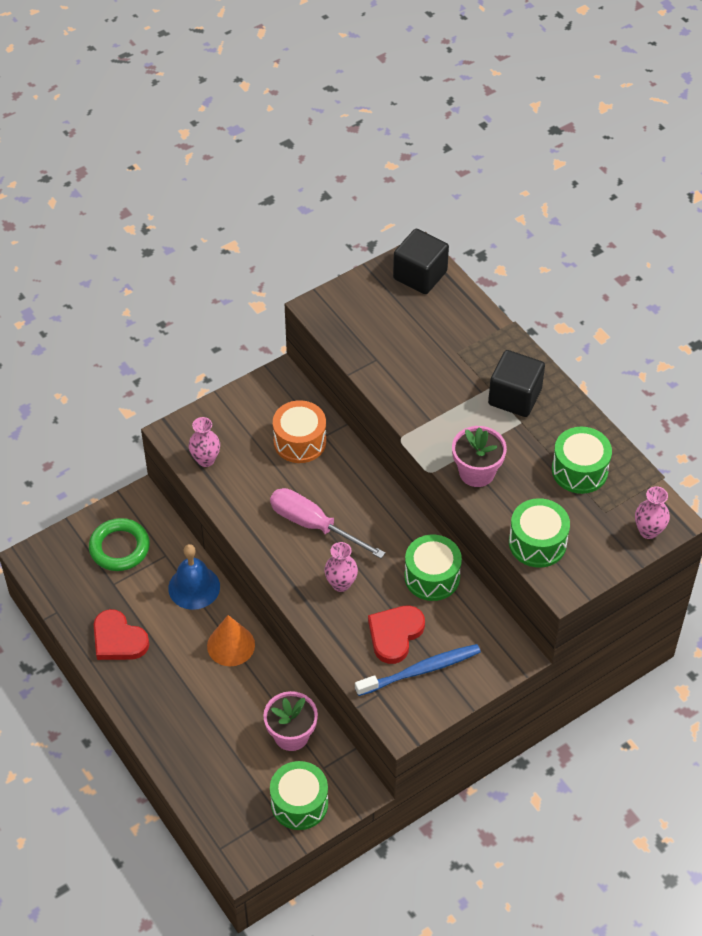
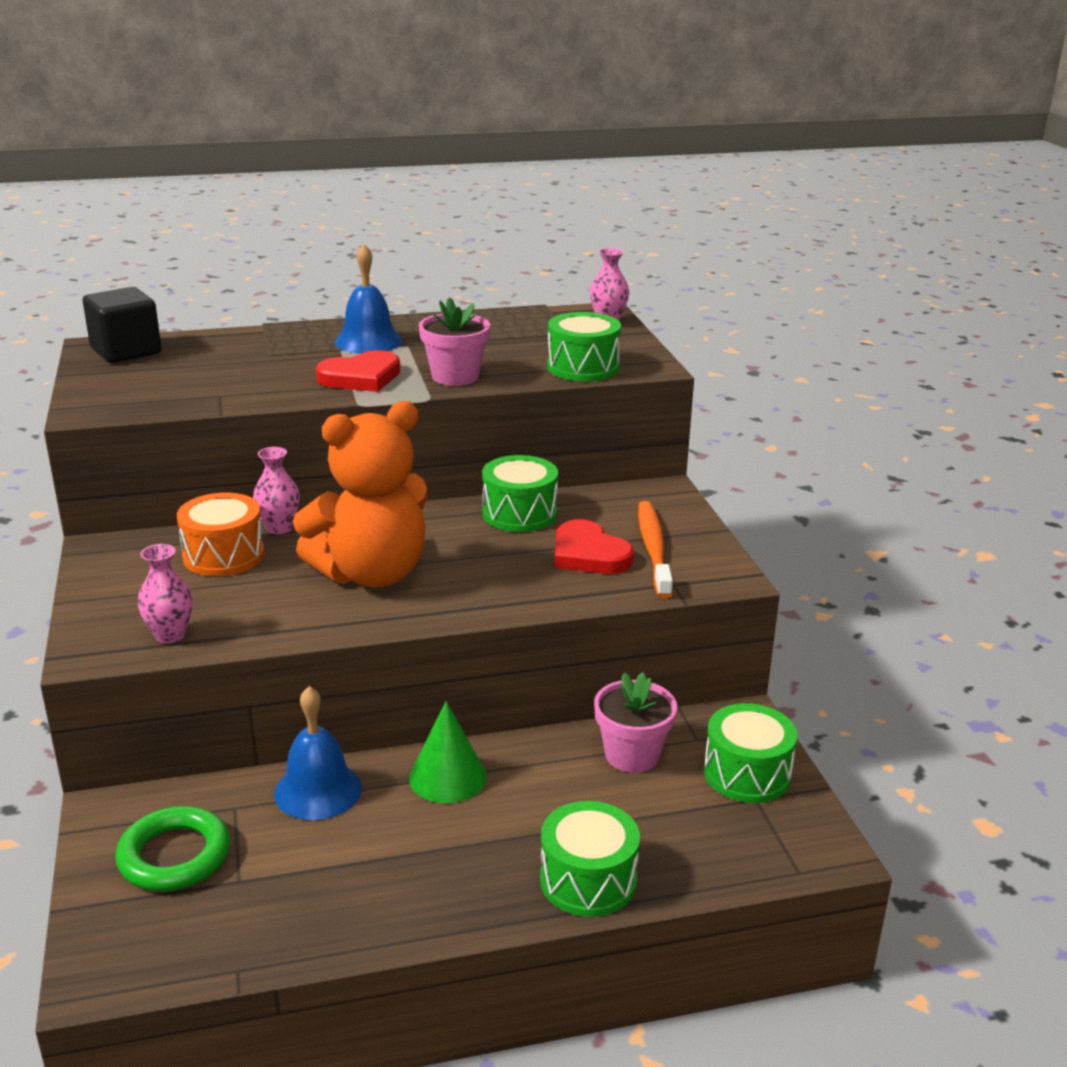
camera: 70 degrees left, 25 degrees down
red heart [94,609,149,660] -> red heart moved to [316,350,400,392]
orange cone [207,615,255,666] -> green cone [409,701,487,803]
pink screwdriver [270,488,385,559] -> orange teddy bear [293,401,427,587]
pink vase [324,542,358,592] -> pink vase moved to [253,447,300,534]
blue toothbrush [355,644,481,696] -> orange toothbrush [638,501,673,599]
black cube [488,350,545,417] -> blue bell [335,244,402,354]
green drum [552,427,612,494] -> green drum moved to [540,801,640,917]

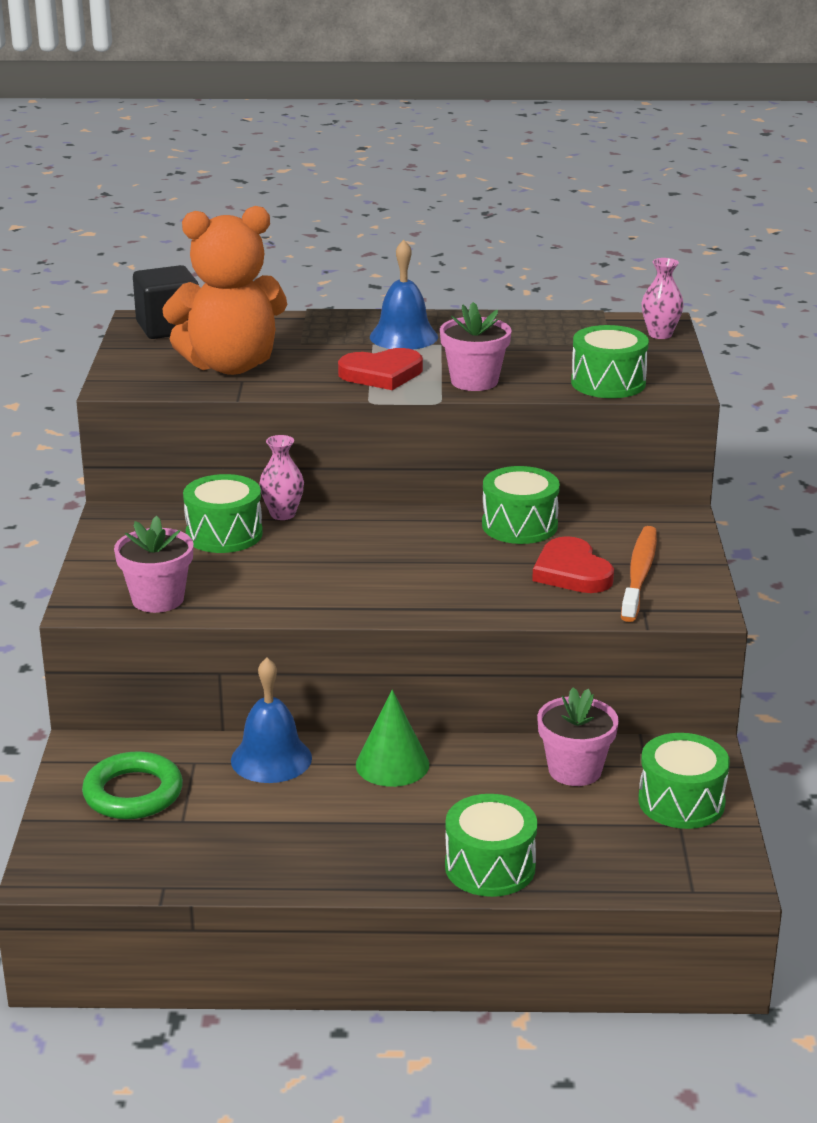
camera: 15 degrees right, 0 degrees up
pink vase [137,544,193,644] -> pink flower pot [114,516,194,613]
orange drum [177,493,265,576] -> green drum [183,474,263,553]
orange teddy bear [293,401,427,587] -> orange teddy bear moved to [162,206,287,375]

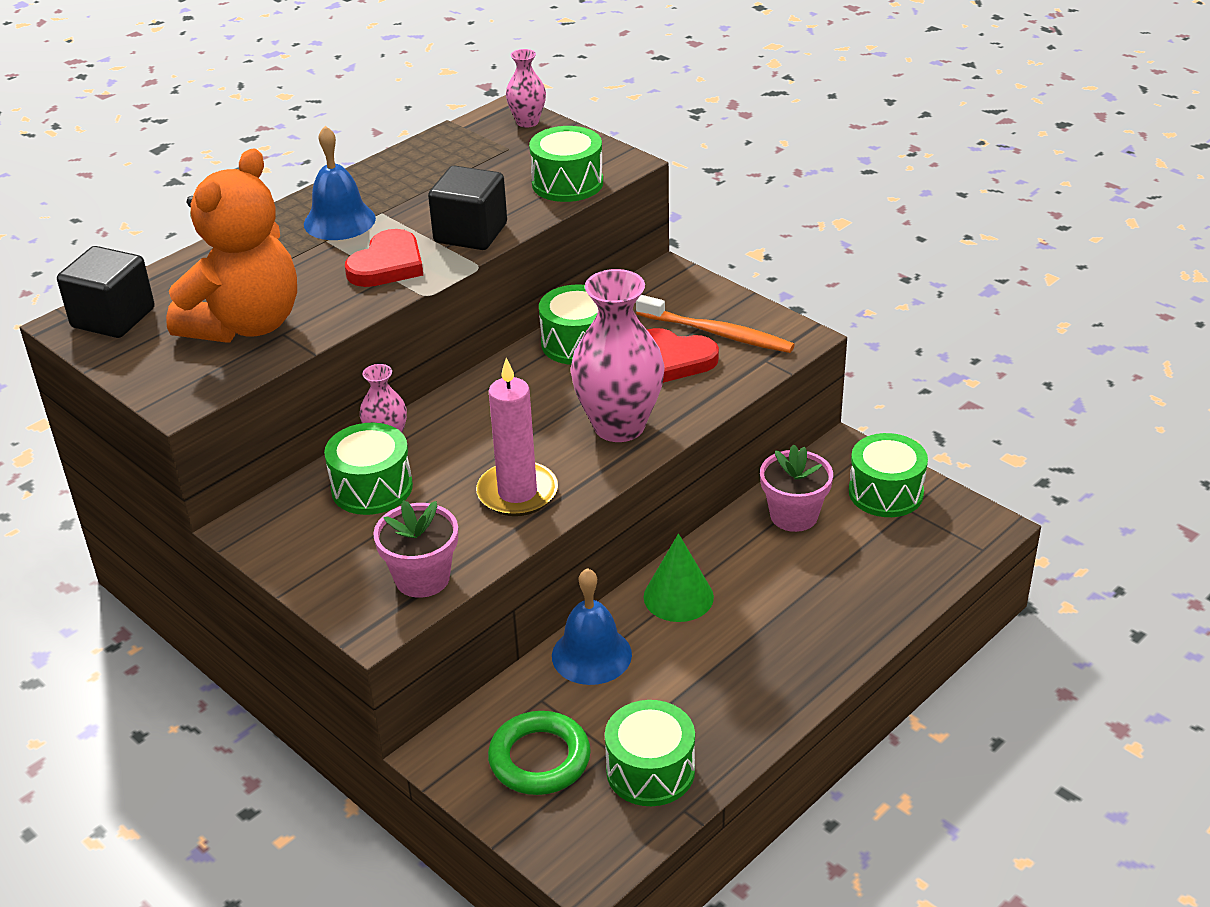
camera: 45 degrees left, 10 degrees up
pink flower pot [440,302,512,391] -> black cube [428,165,507,250]
green drum [445,794,537,897] -> green drum moved to [605,700,695,806]
orange toothbrush [621,526,657,622] -> orange toothbrush turned 150 degrees clockwise [636,295,795,353]
none -> pink candle [476,358,558,516]
none -> pink vase [570,269,665,442]

